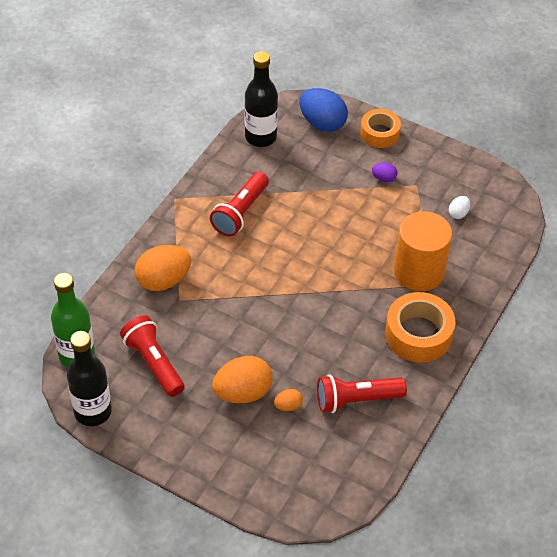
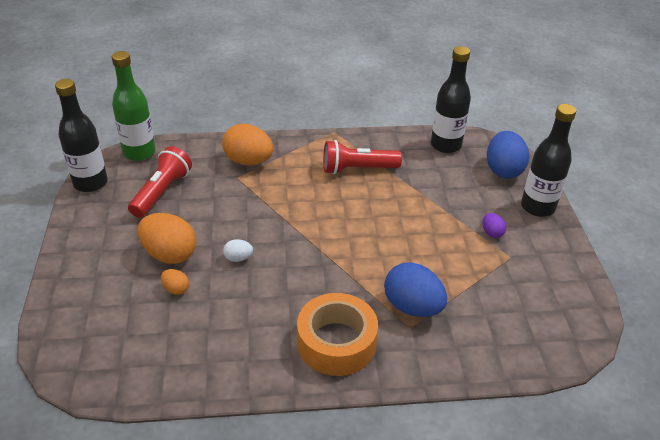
camera: 55 degrees right, 10 degrees down
red flashlight [317,375,407,413] -> none
orange tape [360,109,401,148] -> black bottle [521,104,576,217]
orange cylinder [394,211,452,291] -> blue egg [384,262,447,317]
white egg [449,196,470,219] -> white egg moved to [223,239,253,262]

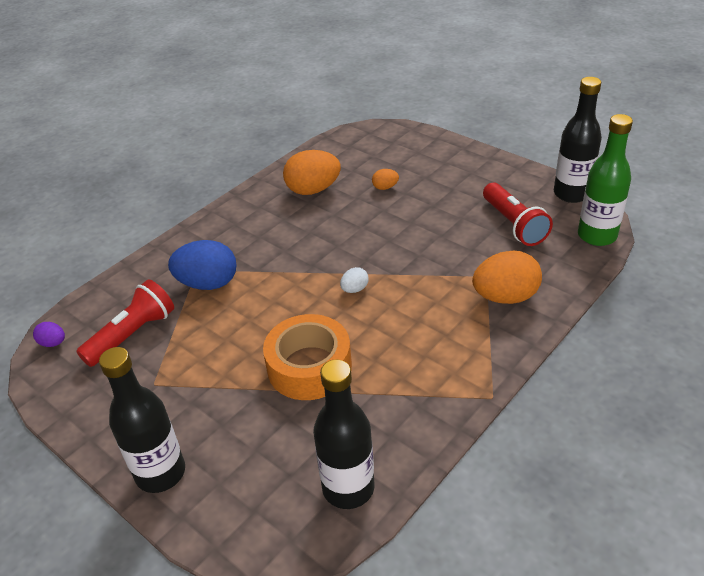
camera: 140 degrees right, 0 degrees up
orange egg [137,213,196,264] -> orange egg moved to [283,150,341,195]
white egg [223,239,253,262] -> white egg moved to [340,267,369,293]
orange tape [297,293,378,376] -> orange tape moved to [263,314,352,400]
red flashlight [323,140,402,174] -> red flashlight moved to [76,279,174,367]
purple egg [483,213,506,238] -> purple egg moved to [33,322,65,347]
blue egg [487,131,529,178] -> none

